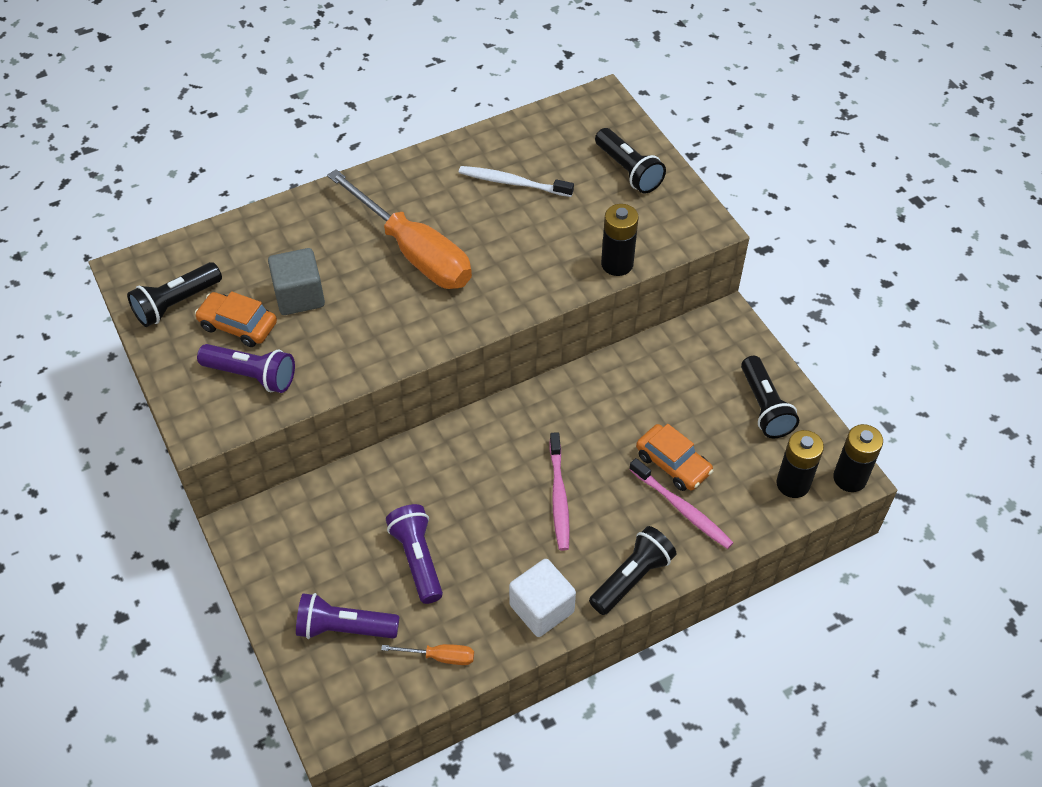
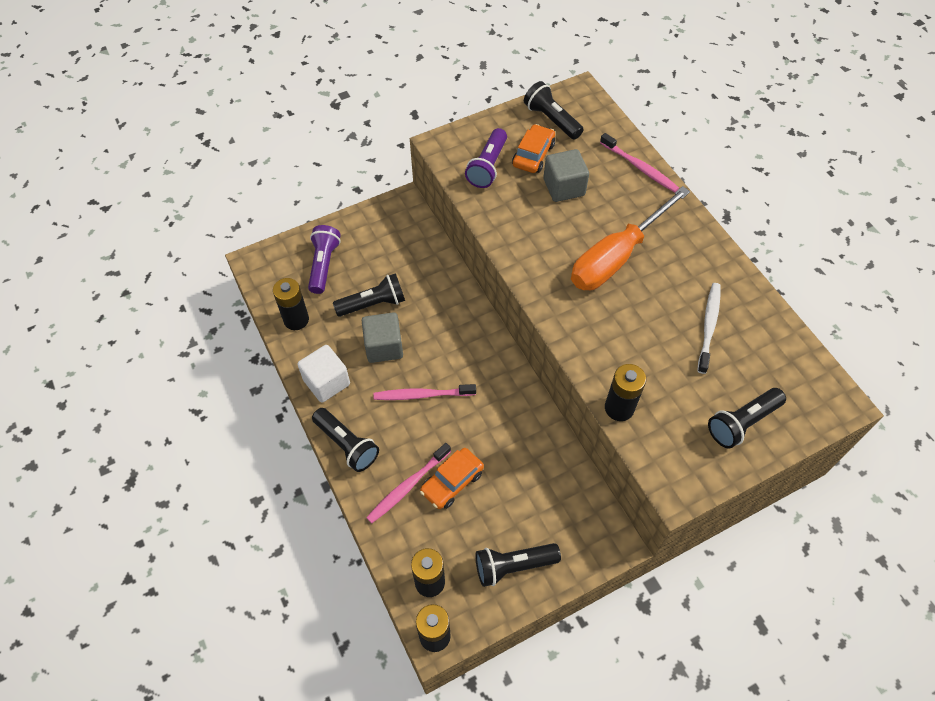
camera: 90 degrees right, 5 degrees up
orange screwdriver [381,644,474,665] -> black battery [273,278,309,330]
purple flashlight [386,504,443,604] -> black flashlight [333,273,405,317]
none -> grey cube [362,312,403,363]
none -> pink toothbrush [600,133,679,192]

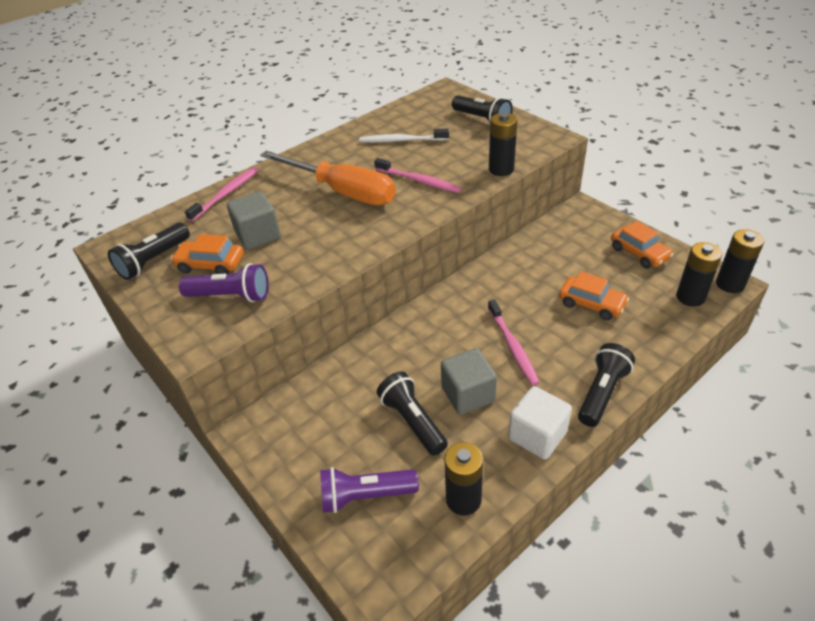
camera: 100 degrees left, 15 degrees down
pink toothbrush [366,443,451,523] -> pink toothbrush moved to [374,158,462,193]
black flashlight [475,543,561,587] -> orange car [611,221,674,269]

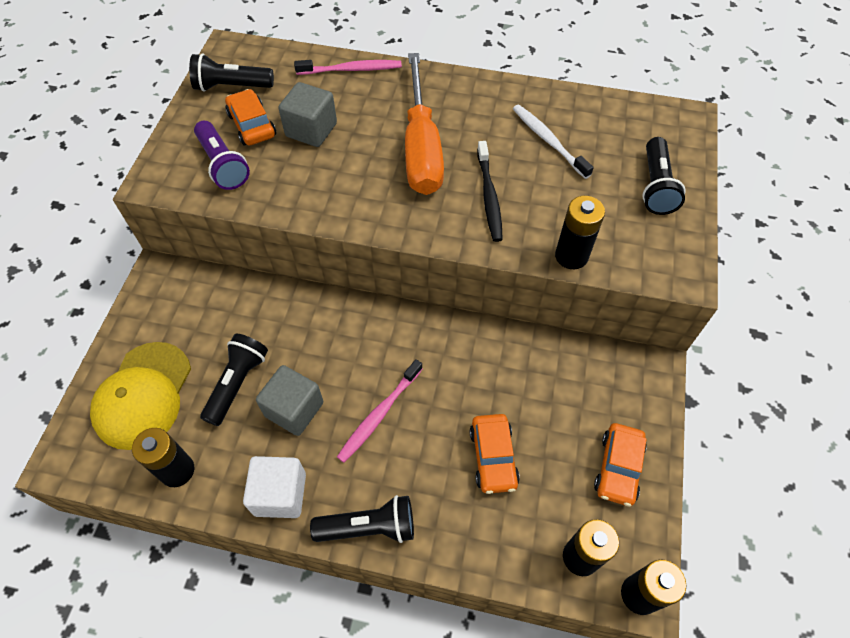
camera: 50 degrees right, 15 degrees up
purple flashlight [320,467,419,513] -> yellow cap [90,342,191,450]
pink toothbrush [374,158,462,193] -> black toothbrush [477,141,503,242]

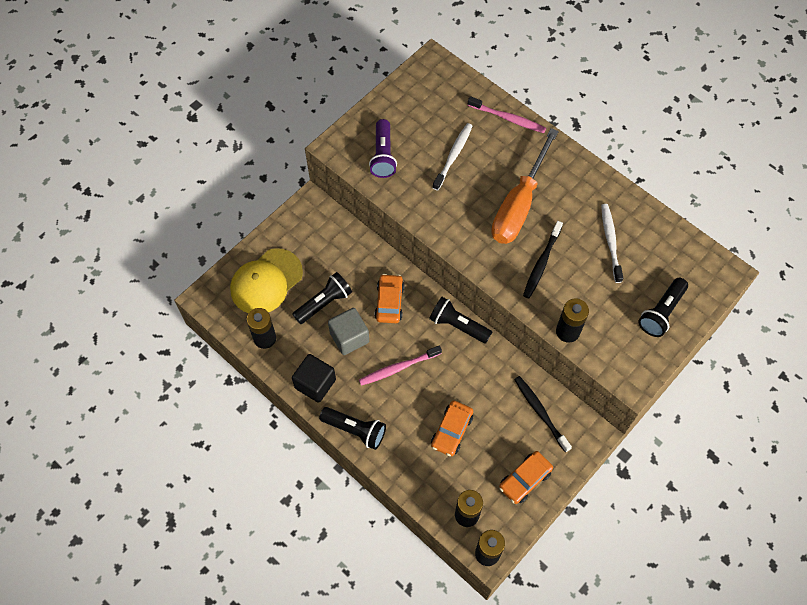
camera: 30 degrees right, 5 degrees up
black flashlight [189,53,274,92] -> black flashlight moved to [429,297,492,344]
orange car [225,89,276,145] -> orange car moved to [375,274,404,323]
white cube [243,456,306,518] -> black cube [292,354,336,403]
grey cube [278,82,337,147] -> white toothbrush [433,123,472,191]
none -> black toothbrush [514,376,572,453]

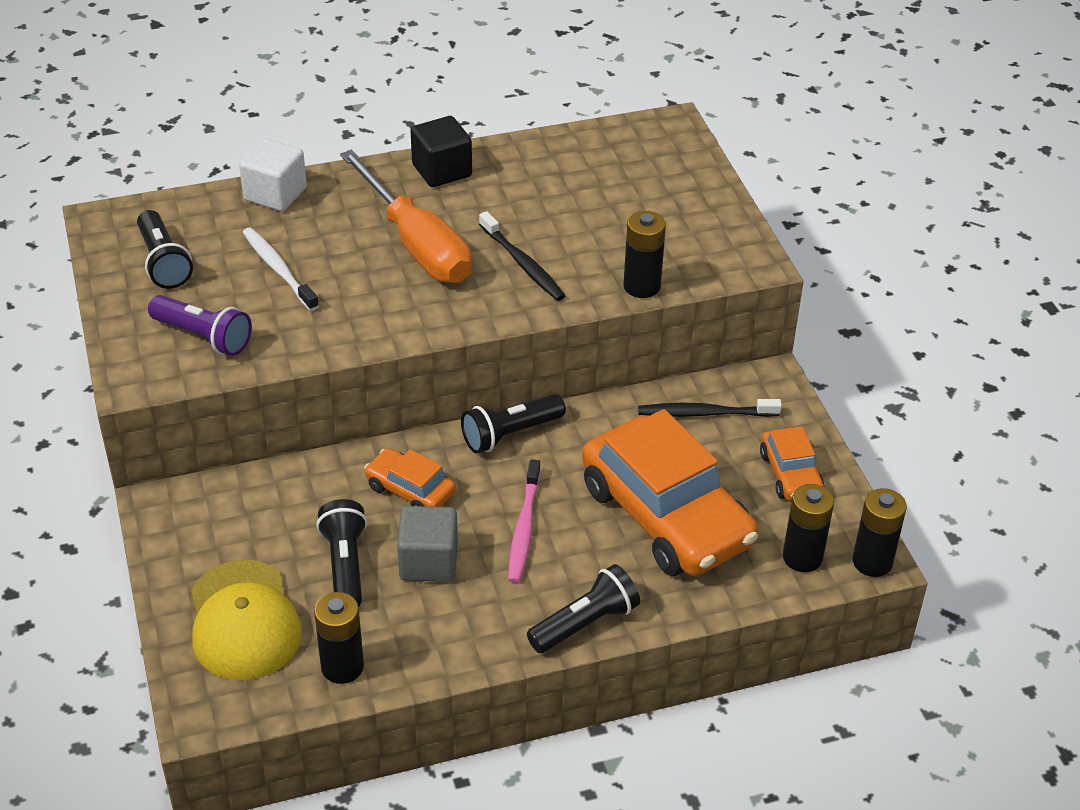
camera: 60 degrees left, 20 degrees down
black cube [292,354,336,403] -> black cube moved to [411,116,472,187]
orange car [431,400,473,456] -> orange car [582,409,758,576], size x2.12
pink toothbrush [468,96,546,133] -> white cube [239,138,307,211]
white toothbrush [601,204,623,283] -> none
black flashlight [639,278,688,337] -> black flashlight moved to [137,210,193,289]

